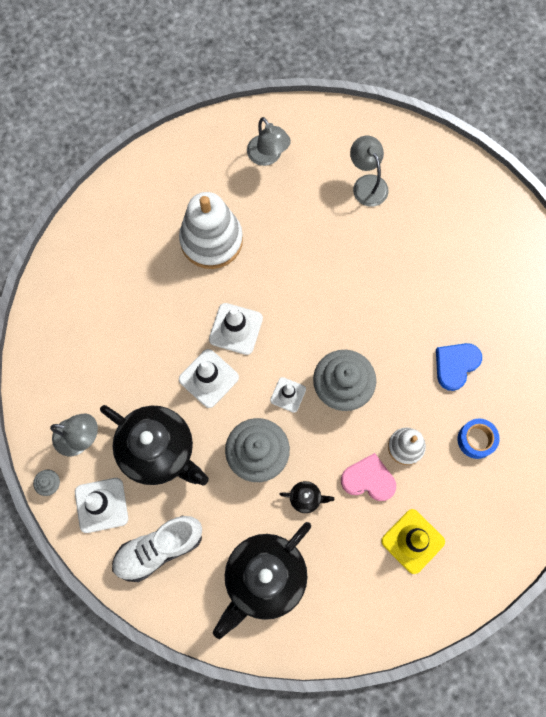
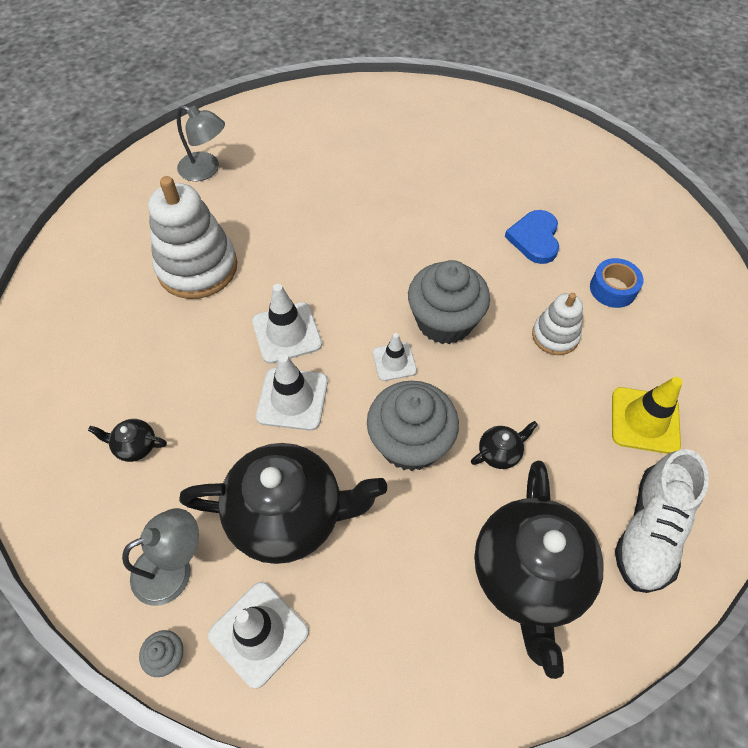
camera: 35 degrees left, 15 degrees down
white shoe [112,516,202,582] -> white shoe moved to [615,449,709,593]
pink heart [341,453,396,501] -> none
grey lamp [350,136,389,207] -> none
none -> black teapot [88,419,167,462]

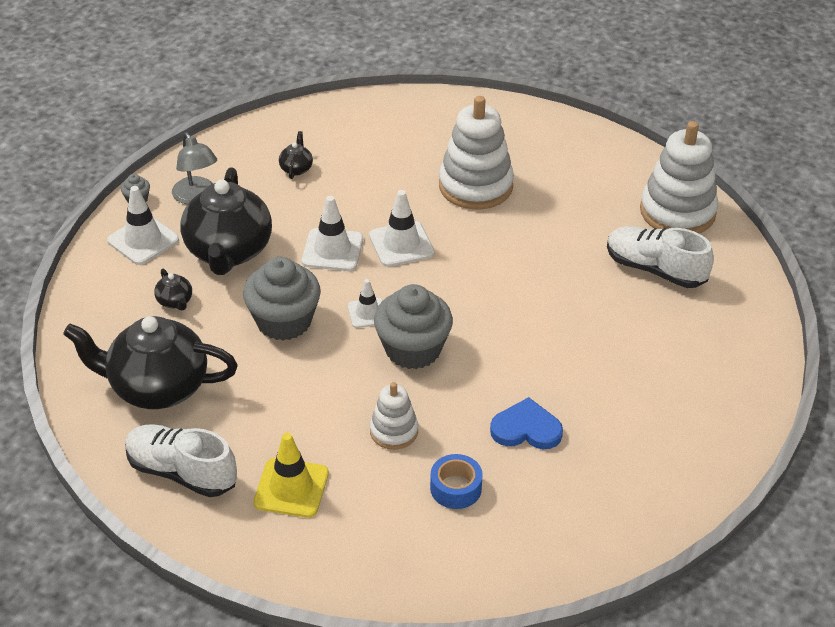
camera: 90 degrees right, 15 degrees down
grey lamp [177,105,225,181] -> none
black teapot [471,421,538,469] -> black teapot moved to [154,269,192,311]
none -> white shoe [607,226,714,288]
none -> white stacking toy [640,121,718,233]

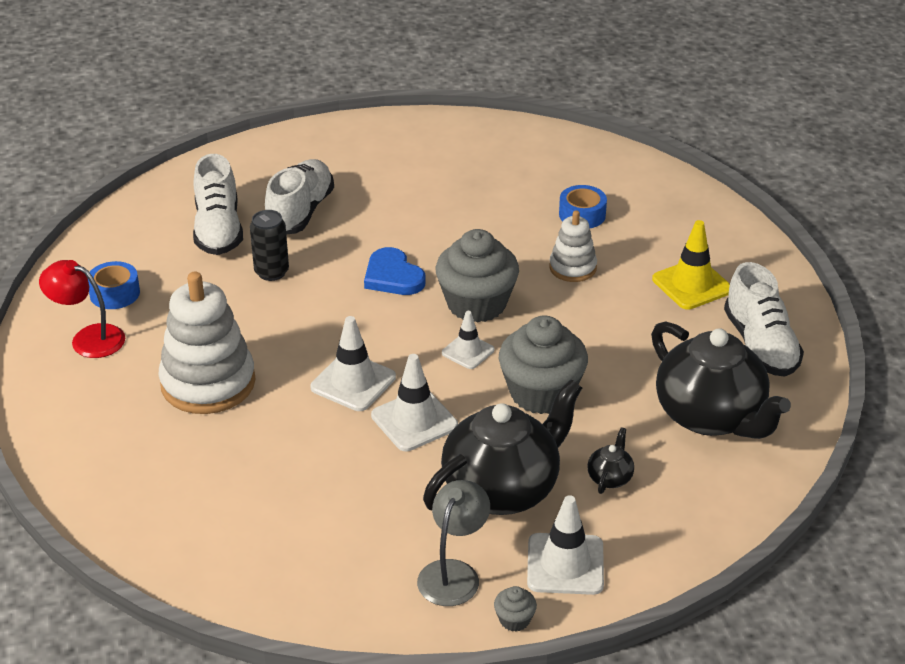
camera: 130 degrees left, 5 degrees down
black teapot [279,131,313,179] -> none
blue heart [490,397,563,449] -> blue heart moved to [364,247,425,295]
white stacking toy [640,121,718,233] -> none
none -> red lamp [39,260,125,358]
none -> blue tape [88,261,140,309]
none -> black can [250,210,289,281]
none -> white shoe [265,159,334,234]

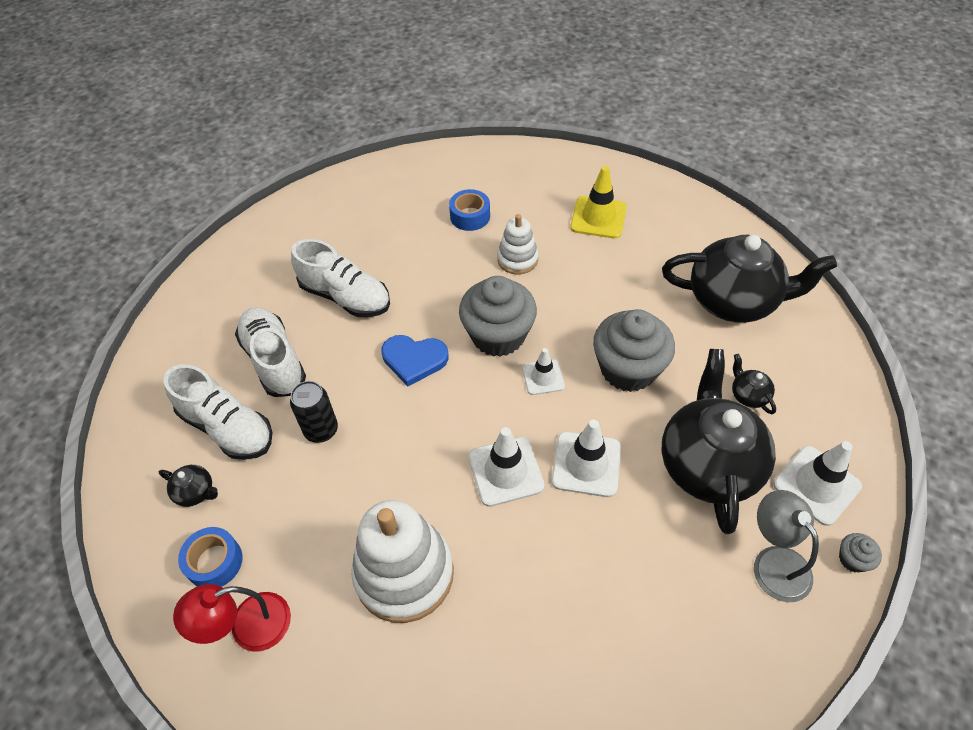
camera: 45 degrees left, 15 degrees up
white shoe [724,262,804,377] -> white shoe moved to [291,239,390,317]
none -> black teapot [159,465,218,507]

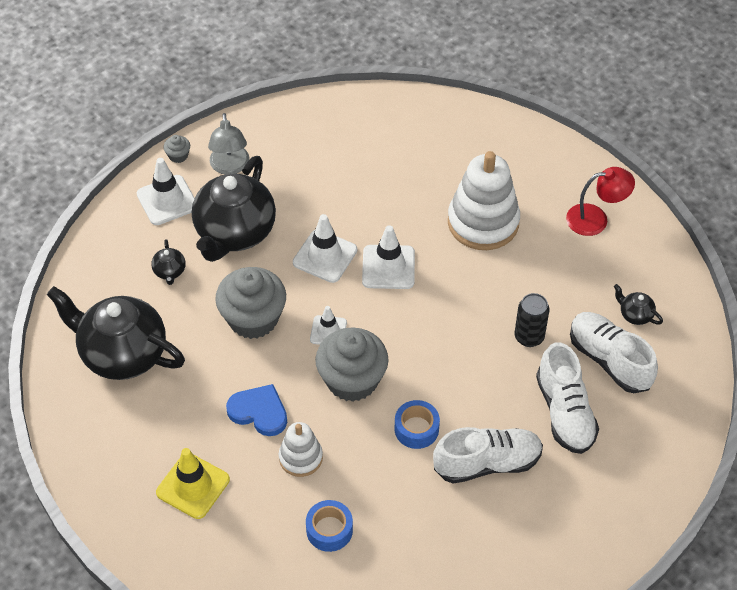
camera: 165 degrees left, 0 degrees up
blue tape [178,527,243,587] -> blue tape moved to [395,400,440,449]
white shoe [291,239,390,317] -> white shoe turned 120 degrees clockwise [433,427,543,483]
blue heart [381,335,448,386] -> blue heart moved to [226,384,287,436]

